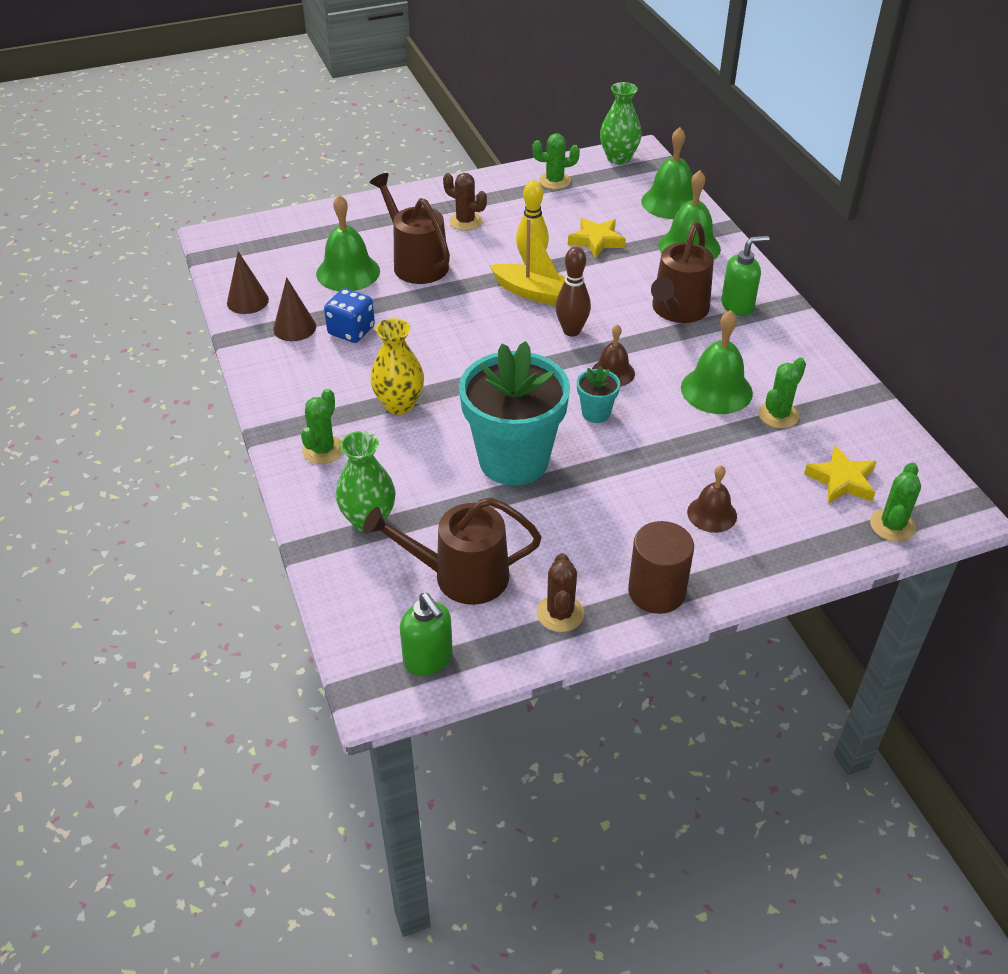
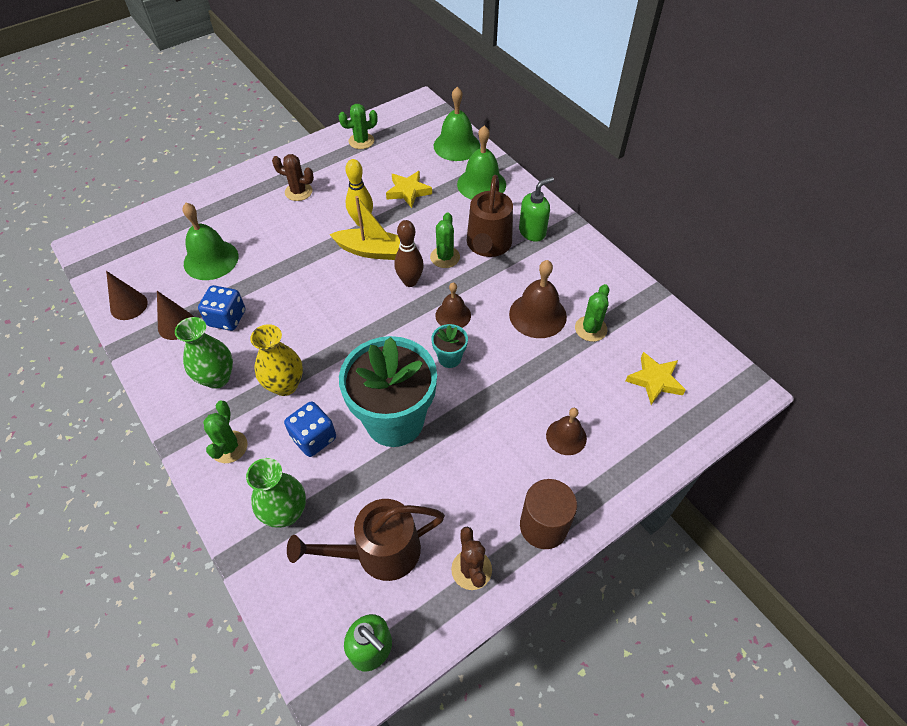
camera: 15 degrees left, 10 degrees up
brown watering can [369,173,450,284] -> none
green vase [600,82,642,165] -> green vase moved to [175,317,233,389]
green bell [681,310,753,414] -> brown bell [509,260,567,338]
green cactus [870,462,921,542] -> green cactus moved to [430,212,460,268]
none -> blue dice [284,401,336,457]

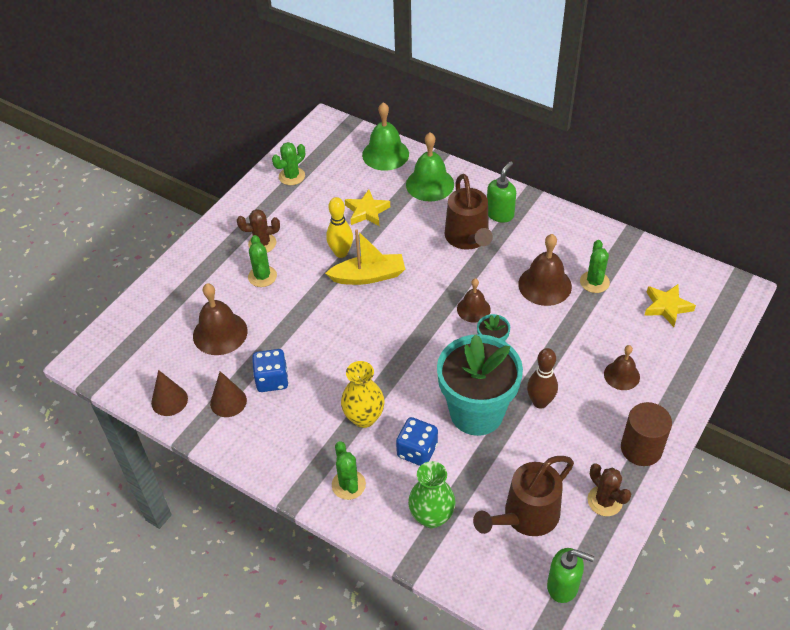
camera: 20 degrees left, 5 degrees down
green vase [175,317,233,389] -> none
green bell [183,203,238,280] -> brown bell [193,283,248,355]
brown bowling pin [394,220,424,287] -> brown bowling pin moved to [527,348,558,409]
green cactus [430,212,460,268] -> green cactus moved to [248,235,277,287]

